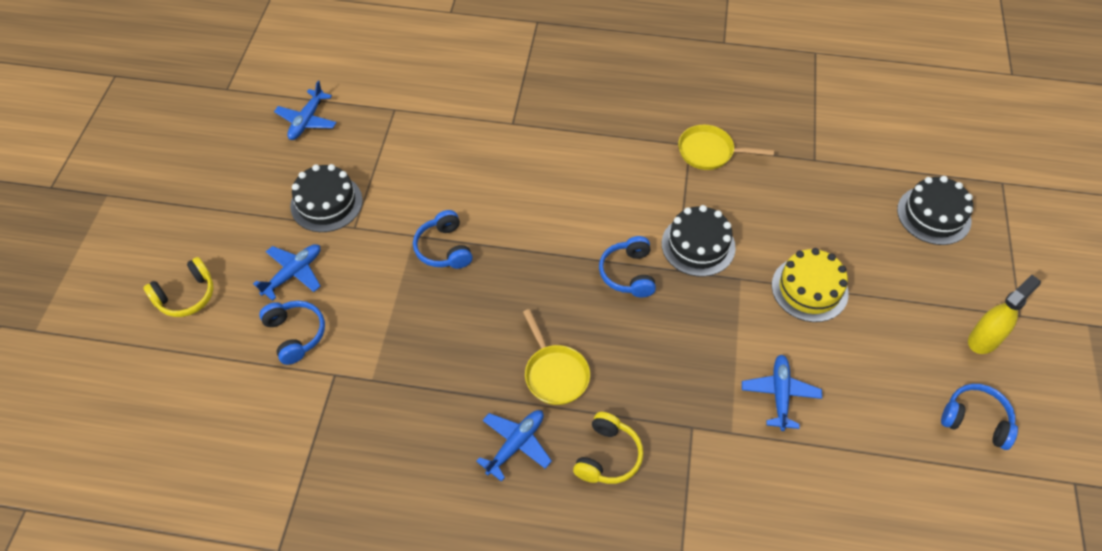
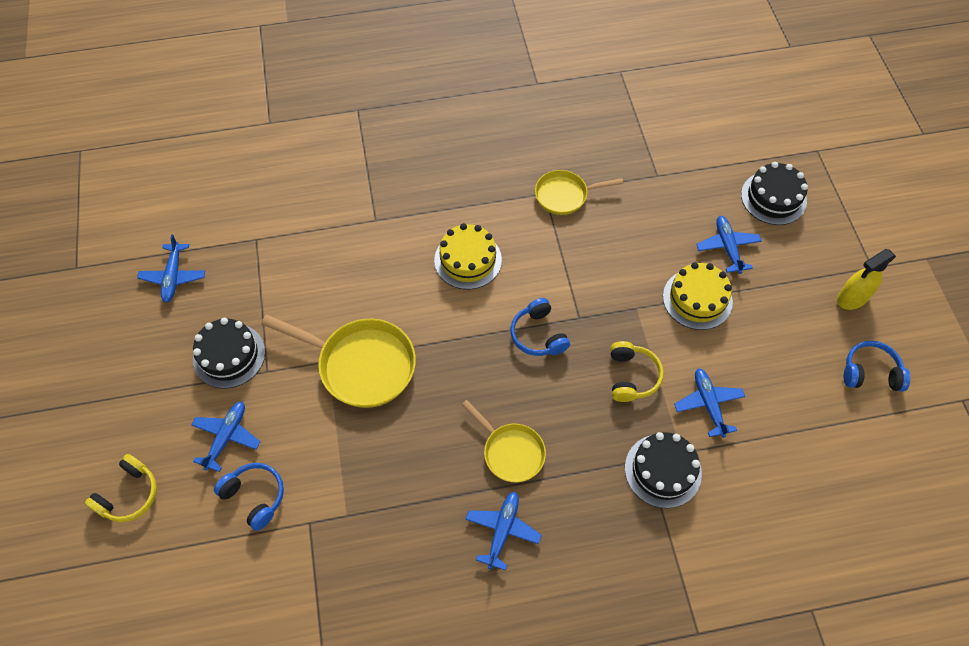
camera: 20 degrees left, 5 degrees up
blue headphones [413,210,473,269] -> yellow pan [261,315,416,408]
yellow headphones [573,412,643,484] -> yellow headphones moved to [610,341,664,402]
black cake [662,205,736,277] -> black cake moved to [625,432,702,508]
yellow spray bottle [968,275,1041,354] -> yellow spray bottle turned 150 degrees counterclockwise [837,249,896,310]
none -> yellow cake [434,223,502,290]
none -> blue plane [696,216,762,274]

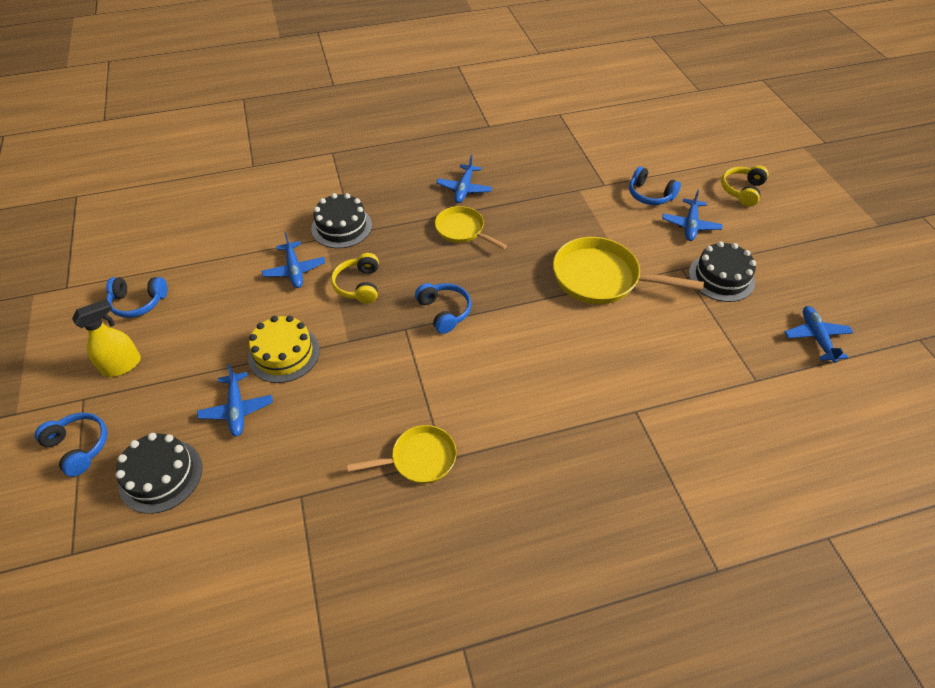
camera: 175 degrees right, 10 degrees down
yellow cake [434,223,502,290] -> none
none -> blue headphones [35,413,107,477]

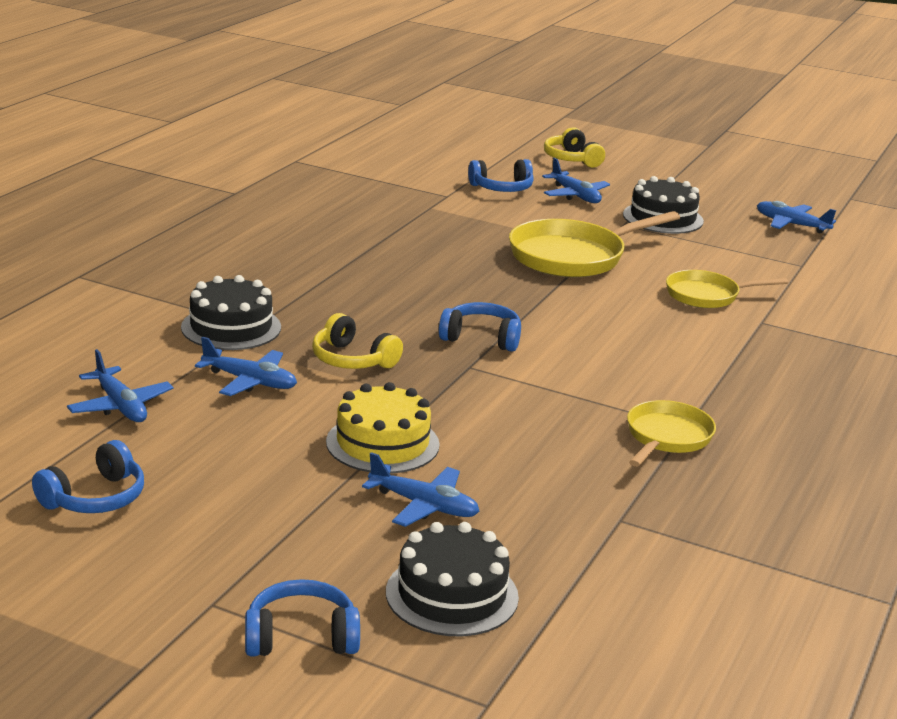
camera: 50 degrees left, 25 degrees down
yellow spray bottle [72,299,141,377] -> none
yellow pan [435,206,507,249] -> yellow pan moved to [666,270,788,308]
blue plane [436,155,492,203] -> blue plane moved to [67,349,174,422]

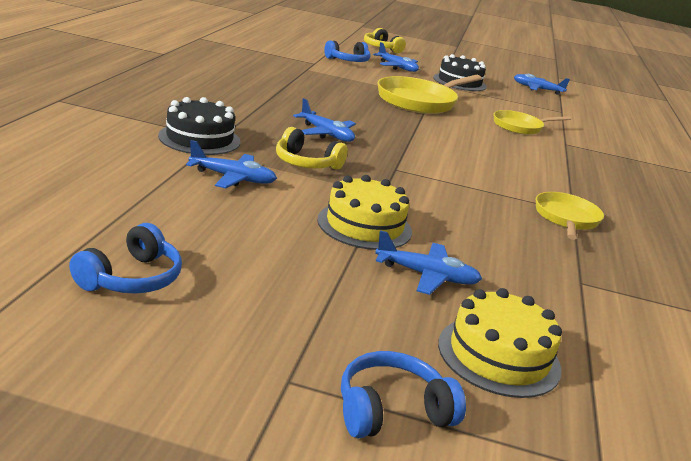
camera: 15 degrees left, 0 degrees up
blue plane [67,349,174,422] -> blue plane moved to [293,98,356,142]
black cake [386,522,519,636] -> yellow cake [438,288,562,398]
blue headphones [439,302,521,352] -> none

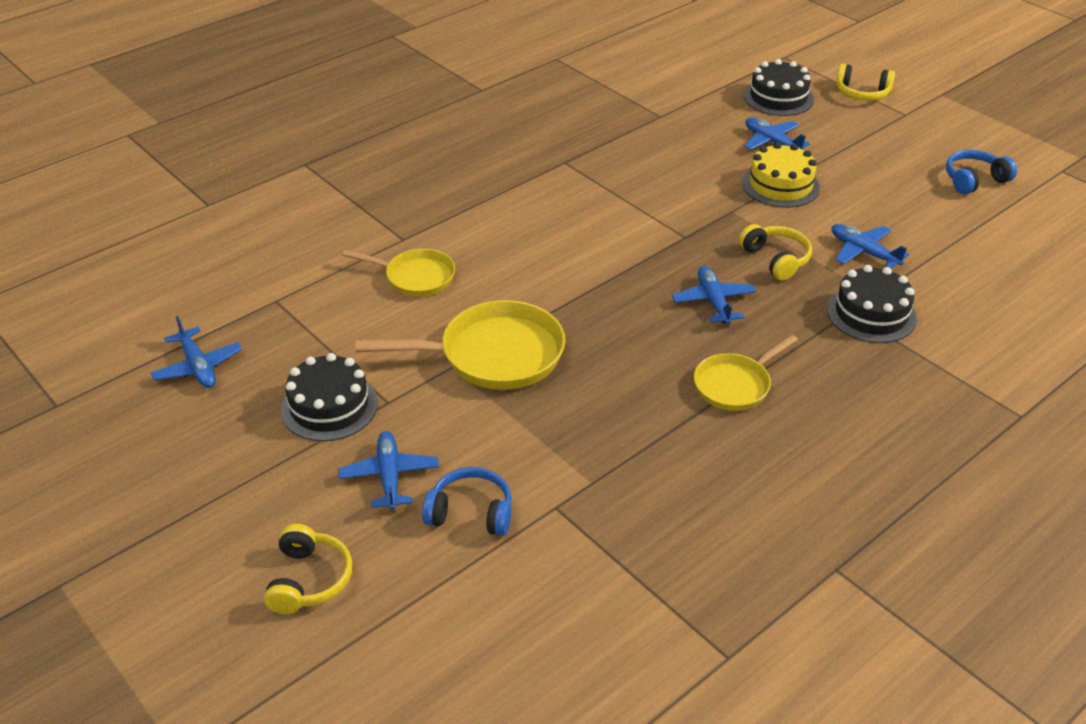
camera: 140 degrees left, 15 degrees up
blue headphones [341,351,466,438] -> yellow headphones [836,64,895,101]
yellow cake [438,288,562,398] -> black cake [744,59,814,116]
yellow pan [536,192,604,240] -> yellow pan moved to [694,335,798,411]

